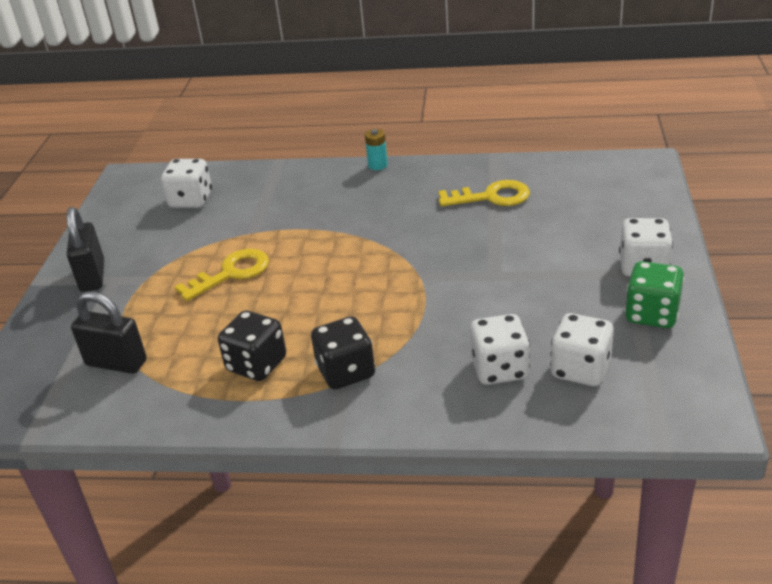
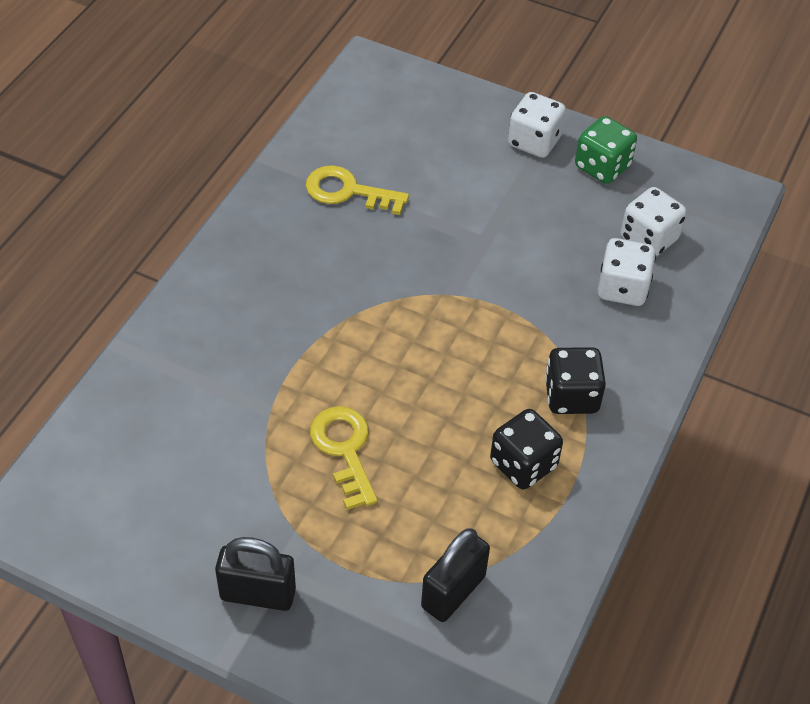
camera: 75 degrees left, 15 degrees up
white dice [161,159,212,208] -> none
turquoise battery [365,129,388,170] -> none
yellow key [439,180,530,206] -> yellow key turned 90 degrees counterclockwise [306,165,409,215]

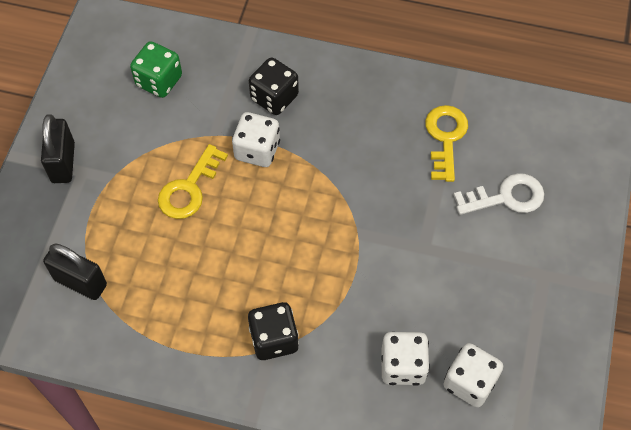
camera: 80 degrees right, 10 degrees up
yellow key [310,406,378,510] -> yellow key turned 150 degrees clockwise [158,144,228,219]
black dice [490,409,563,489] -> black dice moved to [249,58,299,115]
white dice [508,92,566,158] -> white dice moved to [232,112,280,167]
green dice [575,116,637,184] -> green dice moved to [130,41,182,98]
none -> white key [454,173,544,215]

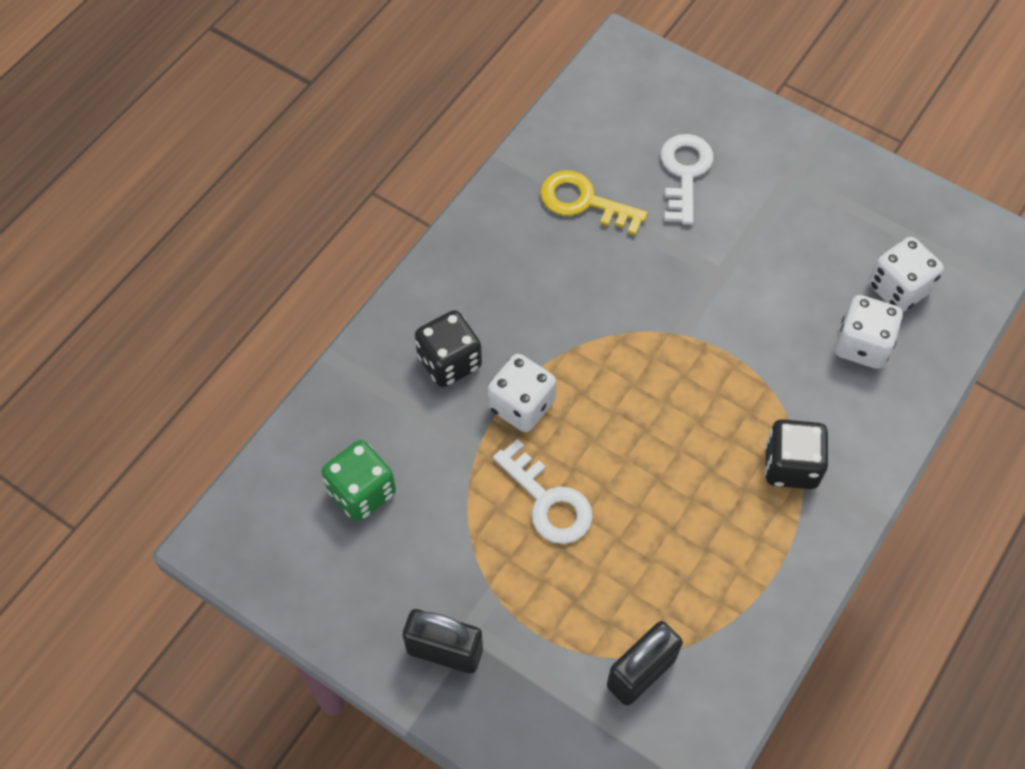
camera: 70 degrees left, 0 degrees up
yellow key [158,144,228,219] -> white key [493,439,593,544]

